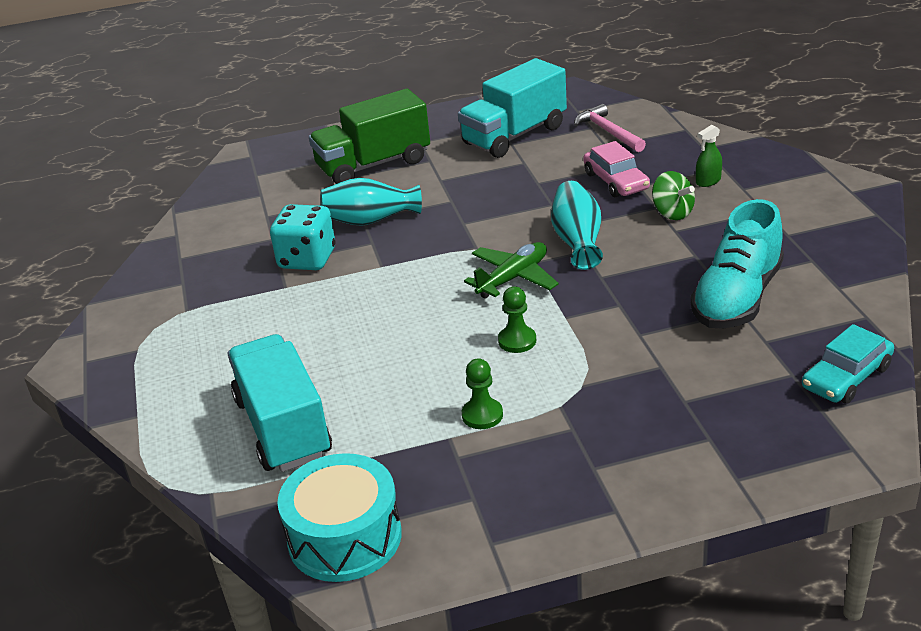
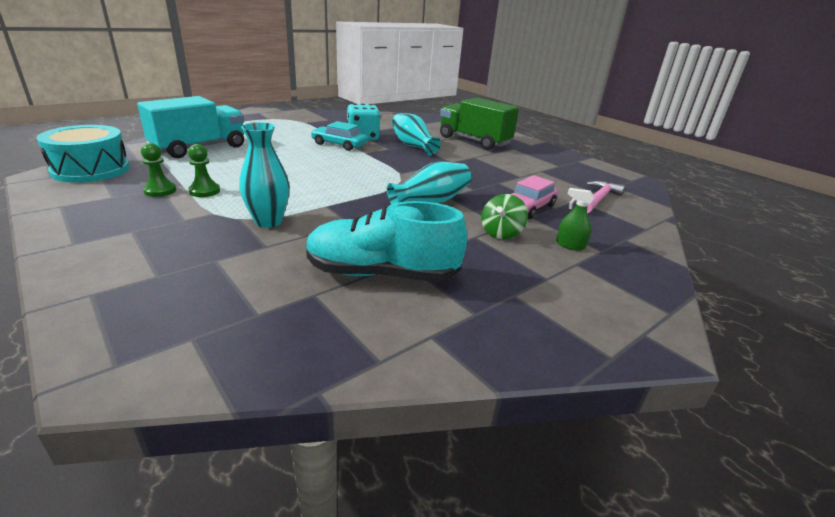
camera: 60 degrees right, 5 degrees down
turquoise truck [458,58,567,158] -> none
green plane [464,242,559,299] -> none
green pawn [498,286,536,353] -> green pawn moved to [141,143,176,197]
turquoise car [802,324,894,404] -> turquoise car moved to [311,121,368,151]
none -> turquoise vase [239,122,290,228]

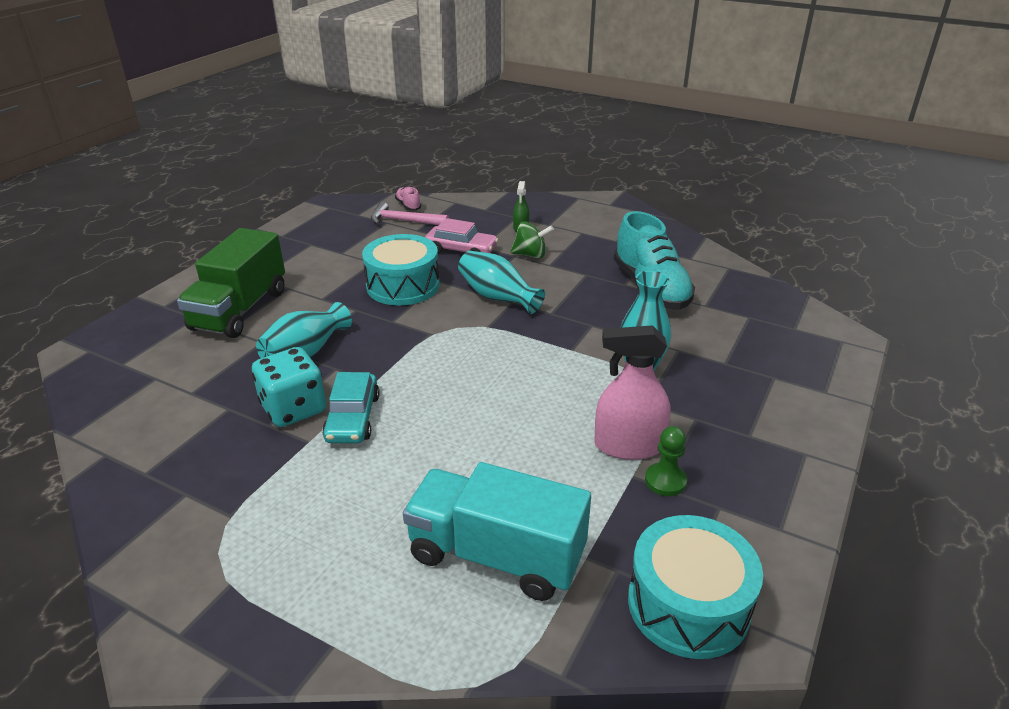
camera: 110 degrees left, 5 degrees up
green pawn [188,144,220,197] -> pink spray bottle [594,325,670,460]
none -> turquoise drum [362,234,439,305]
none -> pink shoe [395,187,421,210]

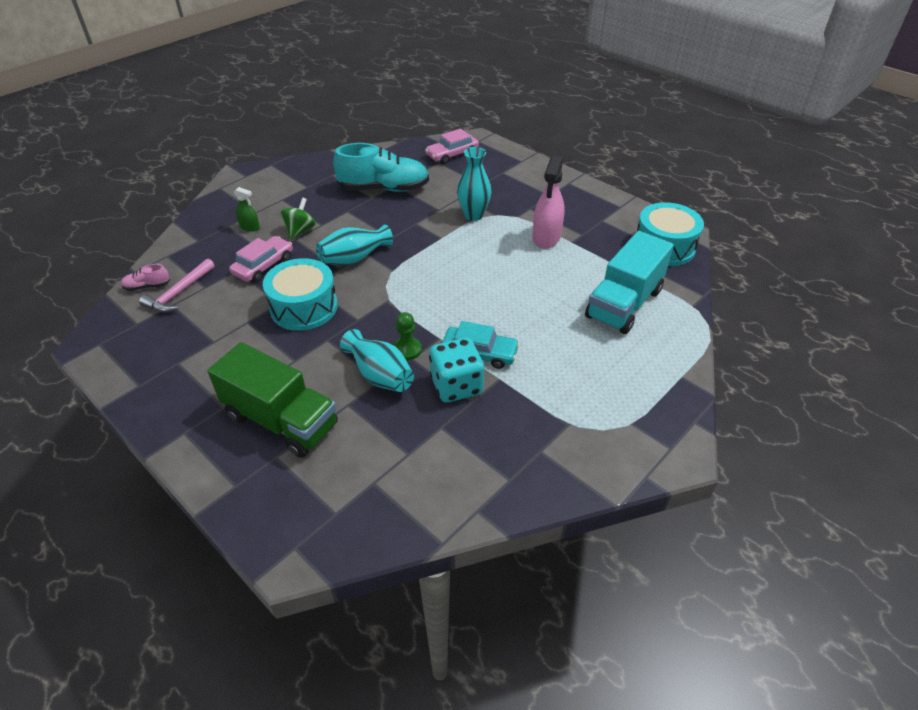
camera: 75 degrees left, 10 degrees up
green pawn [645,426,687,496] -> green pawn moved to [394,312,422,360]
none -> pink car [425,128,479,164]

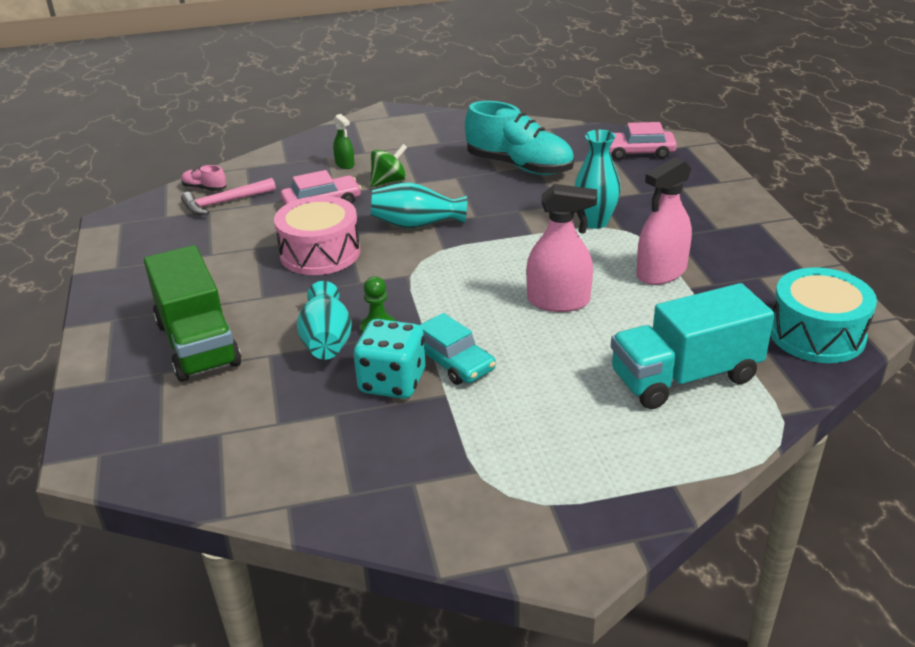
camera: 35 degrees right, 10 degrees down
turquoise drum [263,258,338,331] -> pink drum [274,196,360,275]
none -> pink spray bottle [526,184,597,312]

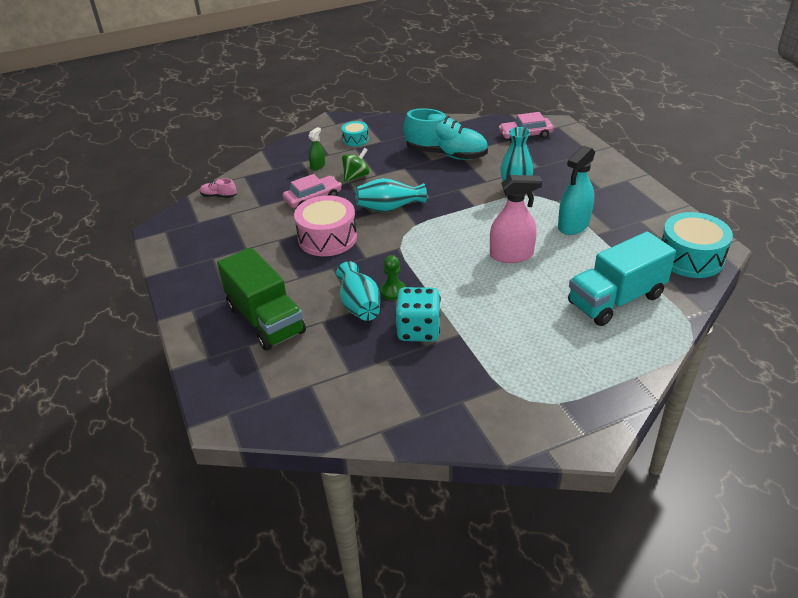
camera: 10 degrees left, 5 degrees up
pink hammer [181,178,276,215] -> none
green spray bottle [333,114,355,169] -> green spray bottle turned 105 degrees counterclockwise [308,127,325,170]
turquoise car [420,313,496,385] -> none
pink spray bottle [637,157,692,285] -> turquoise spray bottle [558,146,595,235]
none -> turquoise drum [342,121,369,147]

